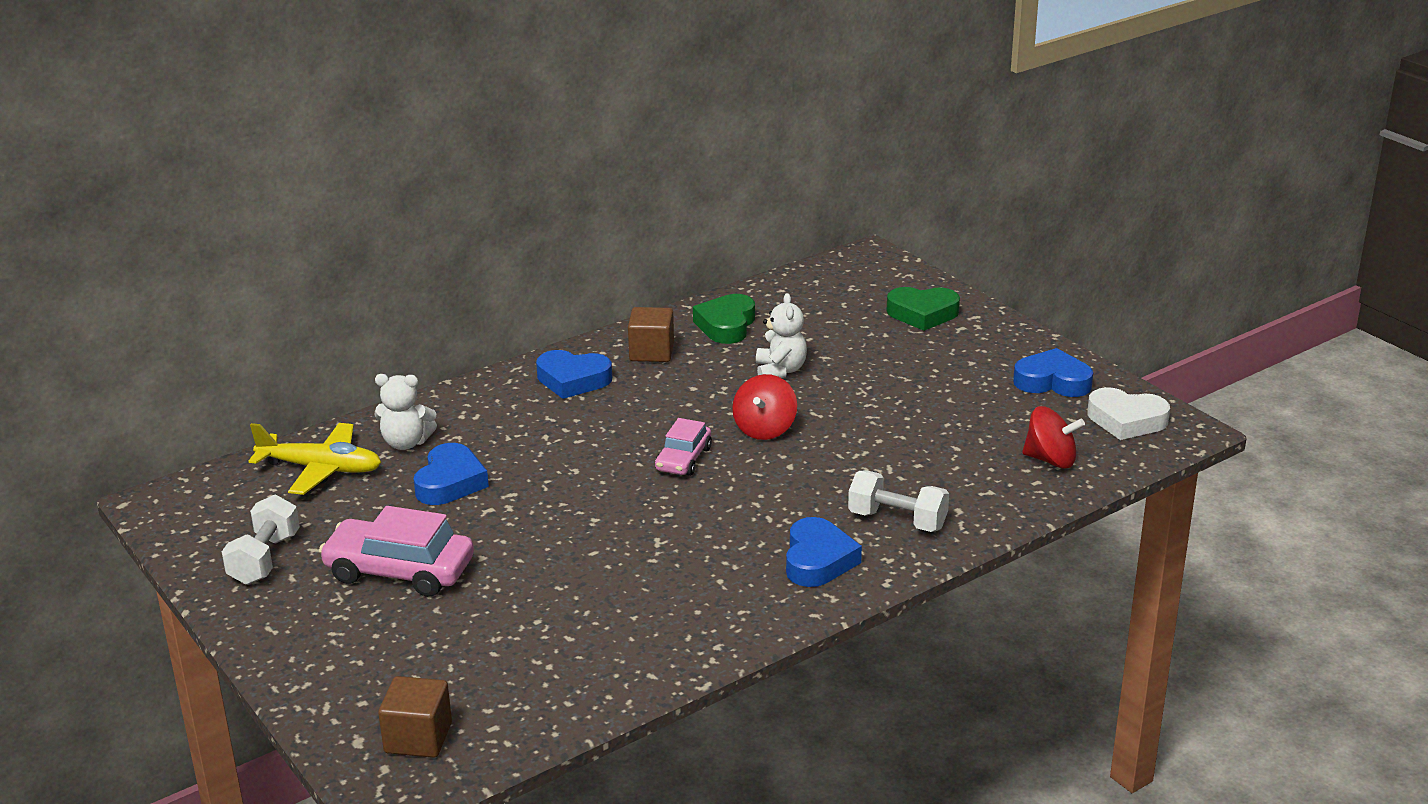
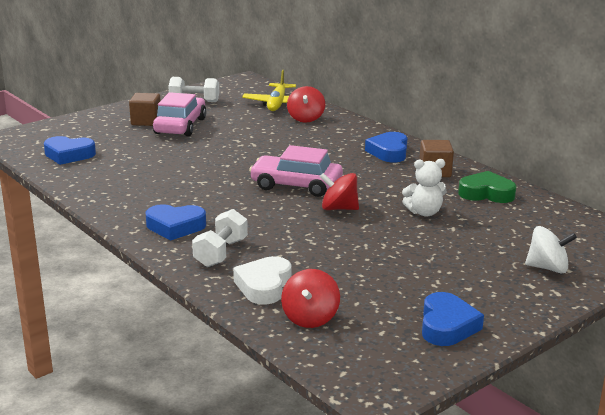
camera: 85 degrees right, 5 degrees down
white teddy bear [374,374,437,450] -> red spinning top [287,86,325,123]
brown cube [378,676,452,758] -> brown cube moved to [129,93,160,126]
blue heart [414,443,489,505] -> blue heart moved to [44,136,96,165]
pink car [655,418,712,476] -> pink car [249,145,343,197], size x1.68
green heart [887,287,960,331] -> white spinning top [525,226,577,273]
white heart [1087,387,1170,440] -> white heart moved to [233,256,291,305]

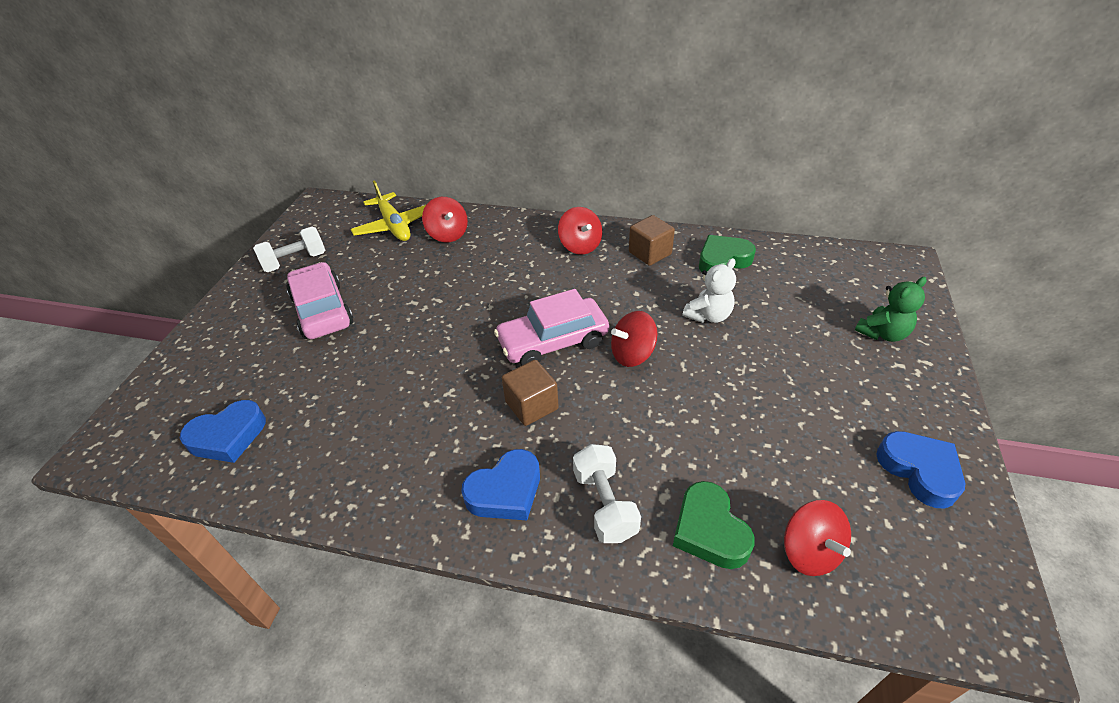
camera: 35 degrees left, 20 degrees up
brown cube [129,93,160,126] -> brown cube moved to [502,360,559,426]
white heart [233,256,291,305] -> green heart [673,481,755,569]
blue heart [365,132,407,162] -> red spinning top [558,207,602,255]
white spinning top [525,226,577,273] -> green teddy bear [855,277,927,342]

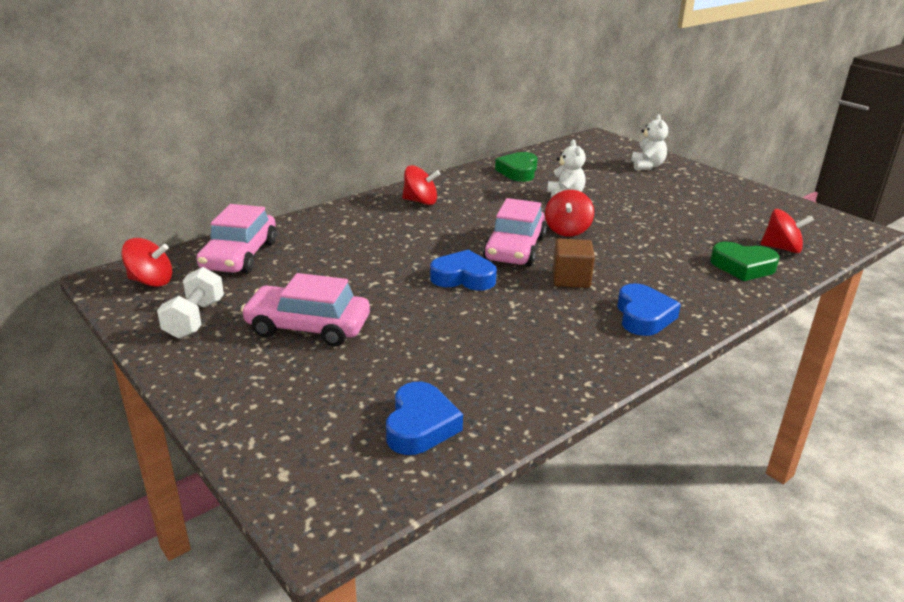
camera: 55 degrees left, 15 degrees down
yellow plane [350,180,426,241] -> pink car [196,204,277,274]
red spinning top [422,197,468,242] -> red spinning top moved to [121,238,172,287]
white dumbbell [573,444,641,543] -> none
brown cube [629,215,675,266] -> none
green teddy bear [855,277,927,342] -> white teddy bear [632,114,668,170]
blue heart [876,431,965,509] -> blue heart moved to [430,250,497,290]

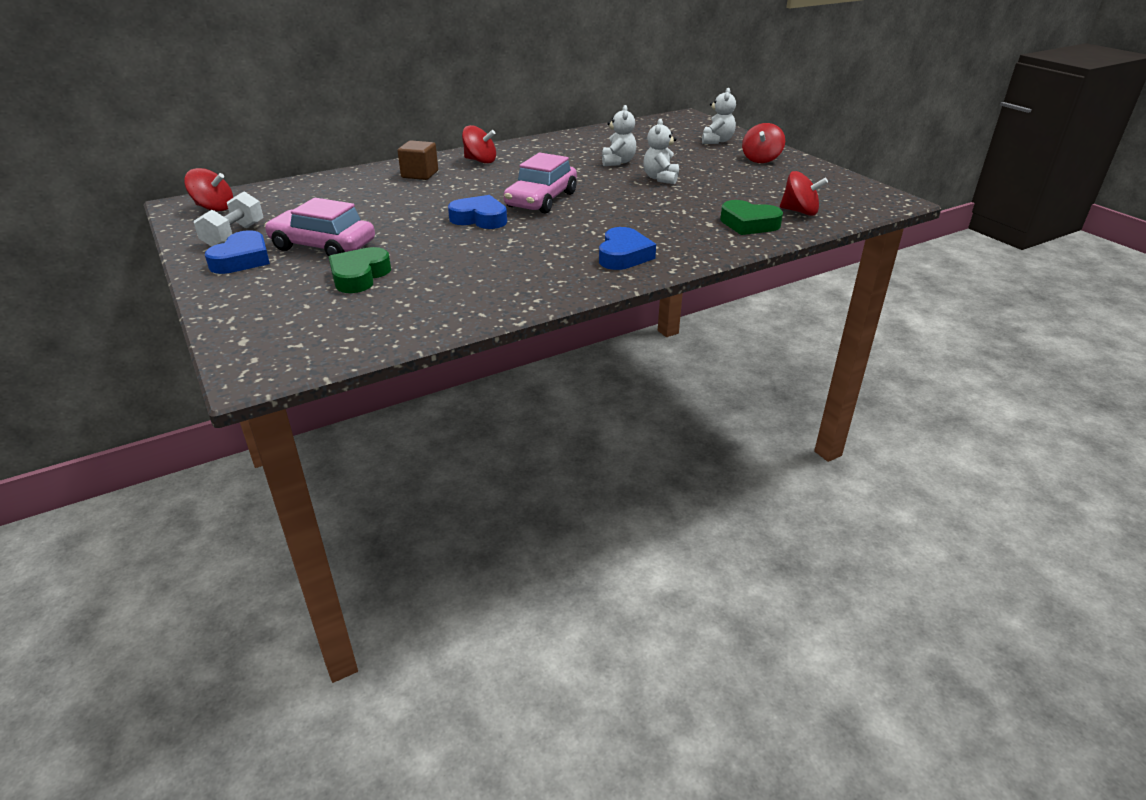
camera: 10 degrees right, 5 degrees up
pink car [196,204,277,274] -> none
blue heart [386,382,463,455] -> blue heart moved to [205,230,270,274]
green heart [495,152,538,182] -> green heart moved to [329,247,391,293]
red spinning top [545,190,594,237] -> red spinning top moved to [742,123,785,163]
brown cube [553,238,595,288] -> brown cube moved to [398,140,438,180]
none -> white teddy bear [643,119,679,184]

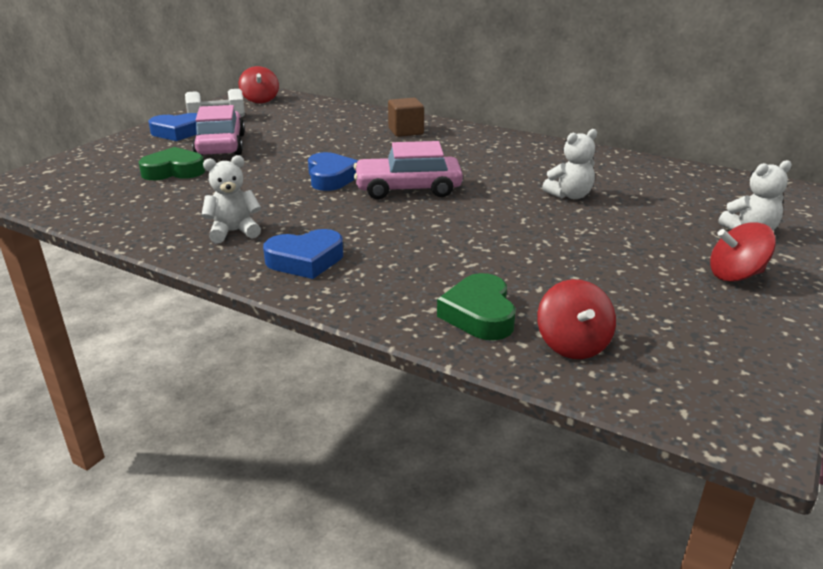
camera: 60 degrees right, 5 degrees down
red spinning top [462,125,496,164] -> none
white teddy bear [643,119,679,184] -> white teddy bear moved to [202,155,261,243]

